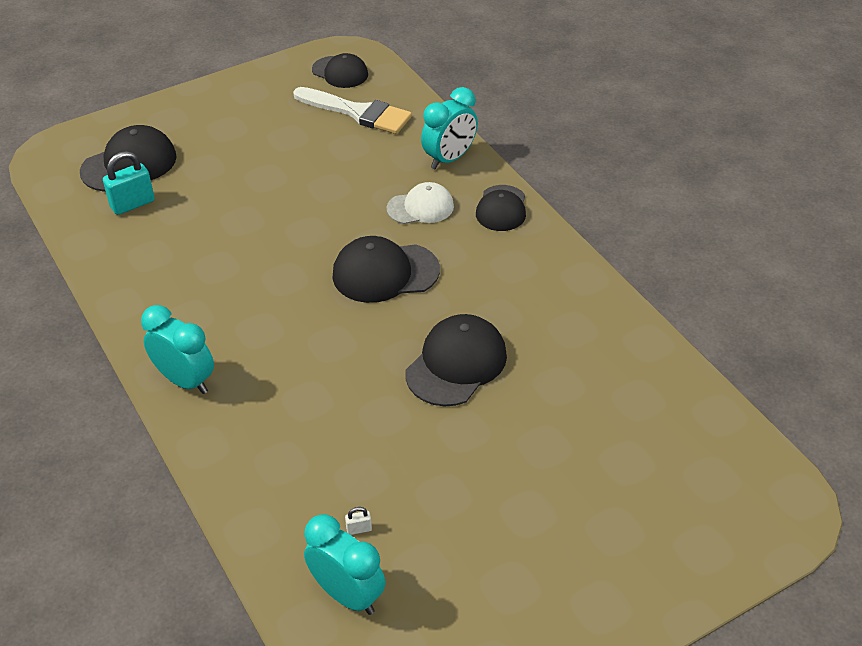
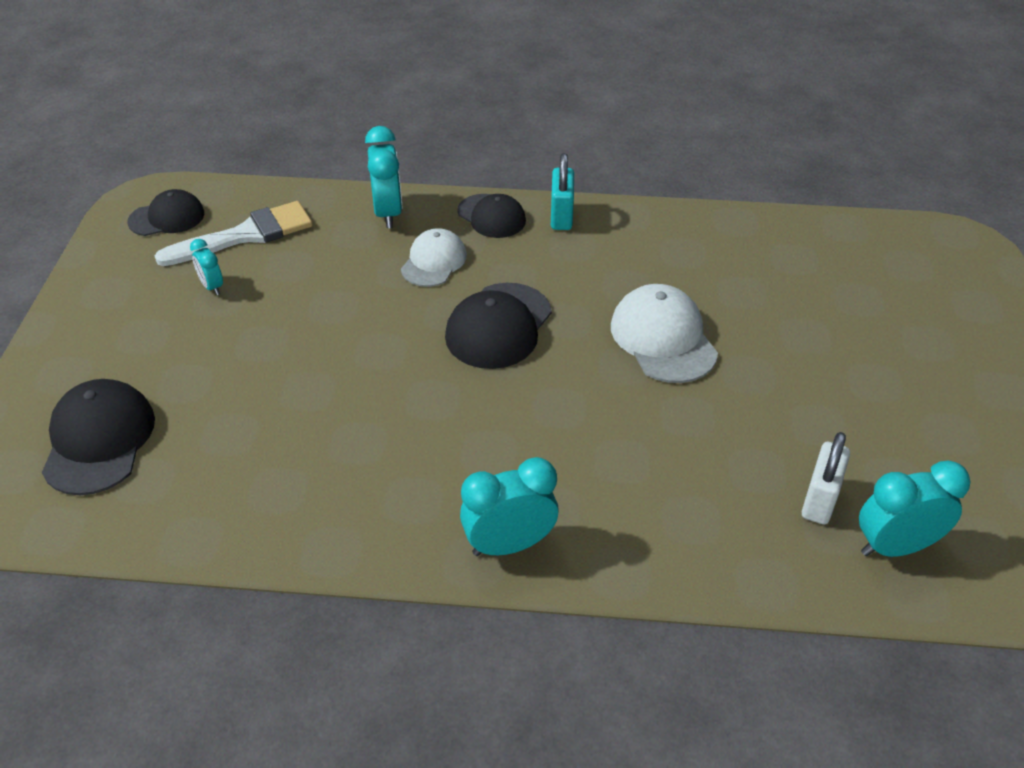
camera: 55 degrees left, 0 degrees up
turquoise padlock [103,151,155,215] -> turquoise padlock moved to [551,153,574,230]
white padlock [345,507,372,535] -> white padlock [802,432,850,524], size x2.25
black cap [405,314,507,406] -> white cap [611,284,718,383]
none -> turquoise clock [190,239,223,295]

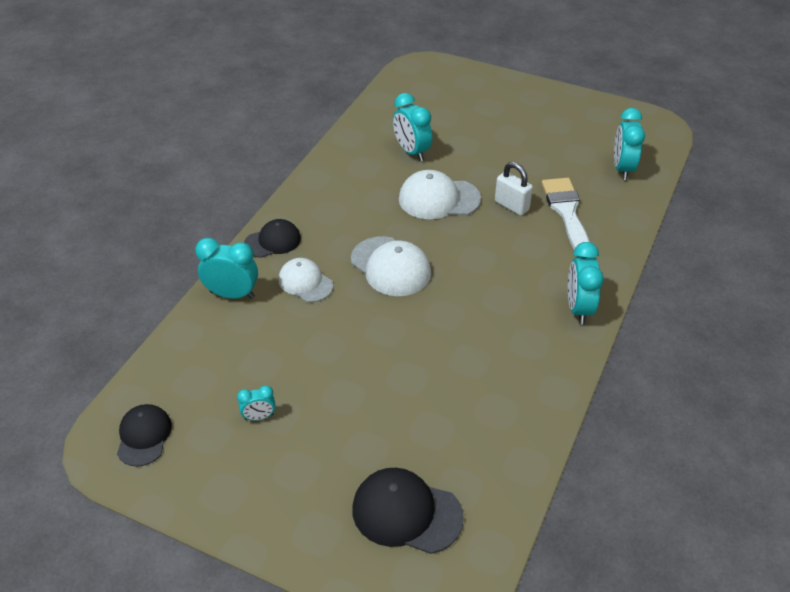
camera: 70 degrees left, 0 degrees up
white brush [155,201,313,266] -> white brush moved to [542,178,590,249]
black cap [445,283,552,369] -> white cap [351,236,431,296]
turquoise padlock [551,153,574,230] -> none
white padlock [802,432,850,524] -> white padlock moved to [495,162,533,216]
none -> turquoise clock [393,93,432,161]

